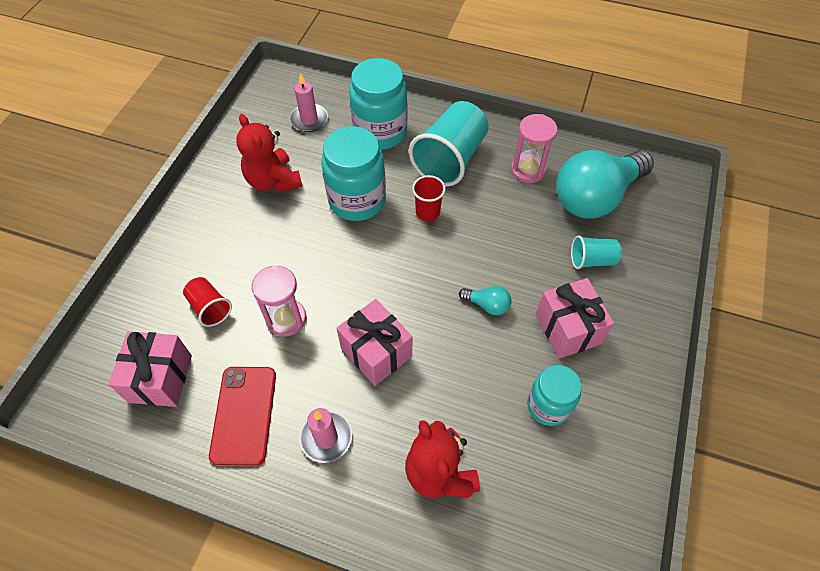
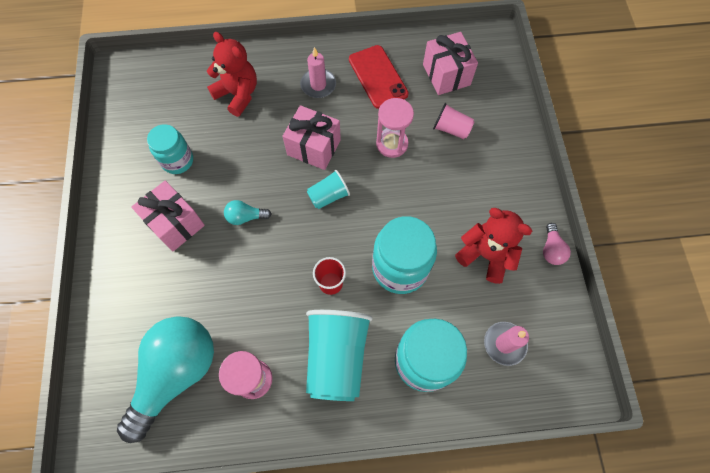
camera: 155 degrees right, 10 degrees up
red cup [183,277,232,327] -> pink cup [433,103,475,139]
turquoise cup [571,235,622,269] -> turquoise cup moved to [307,170,350,209]
none -> pink light bulb [543,223,571,265]

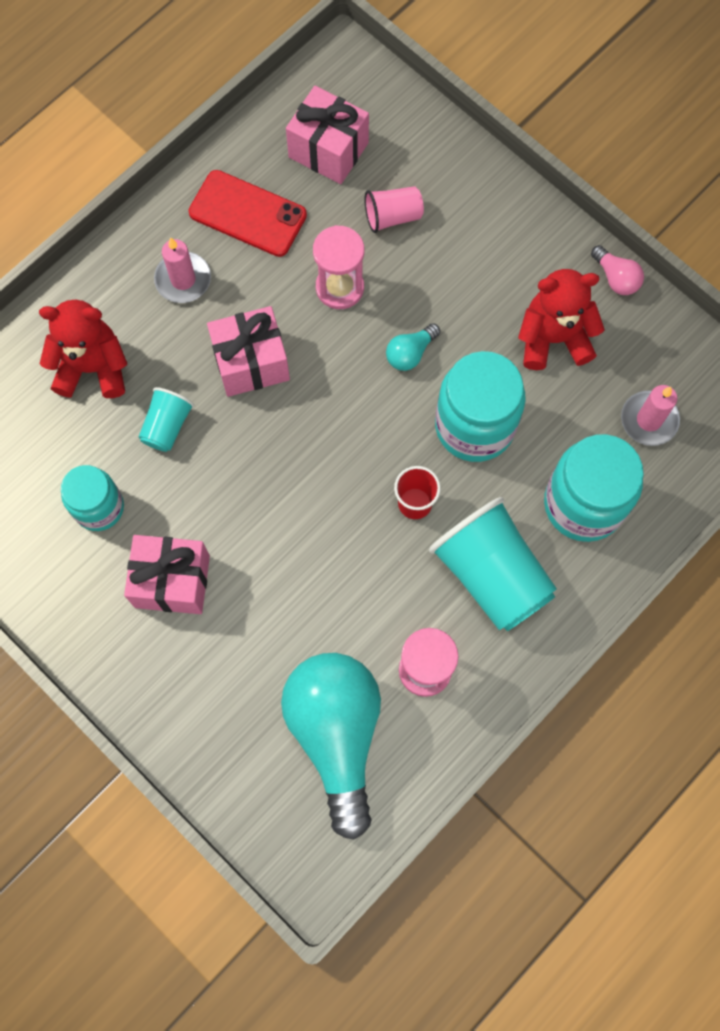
camera: 40 degrees left, 5 degrees up
turquoise light bulb [224,200,272,225] -> turquoise light bulb moved to [386,323,440,371]
turquoise cup [307,170,350,209] -> turquoise cup moved to [139,387,194,452]

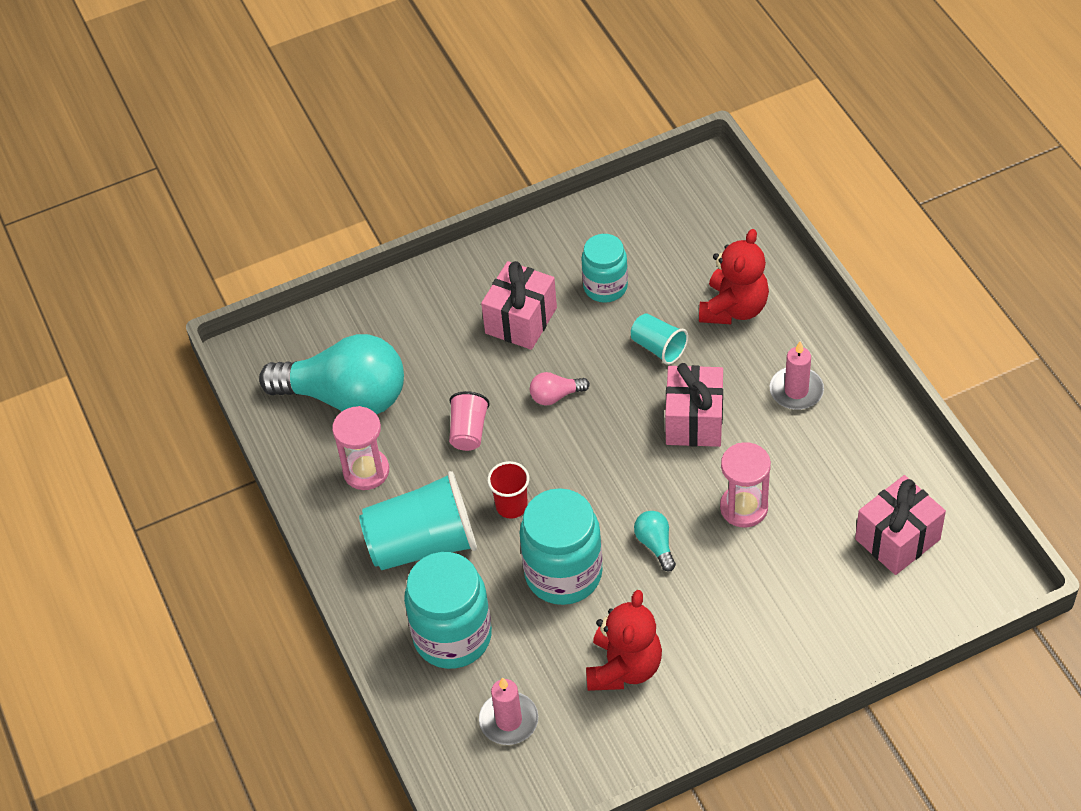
camera: 115 degrees right, 20 degrees down
red phone [189,170,307,257] -> none
pink cup [365,186,424,233] -> pink cup moved to [449,391,490,451]
pink light bulb [591,245,644,295] -> pink light bulb moved to [530,372,590,406]

